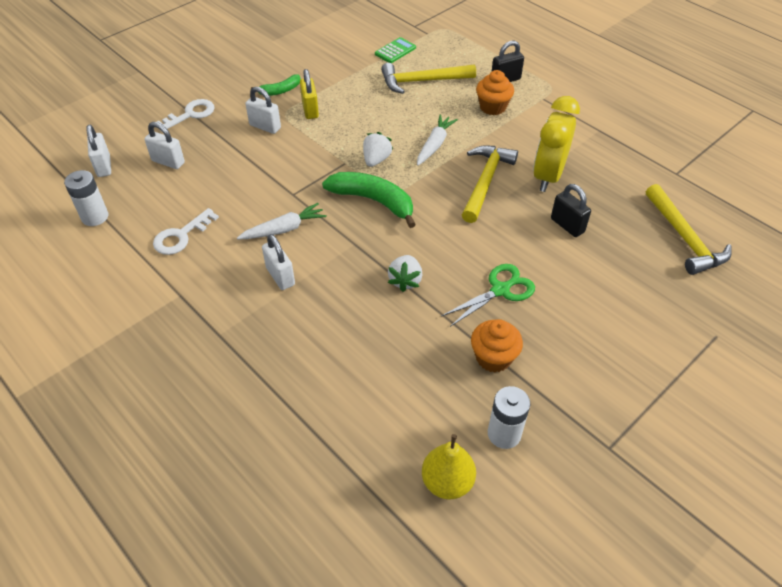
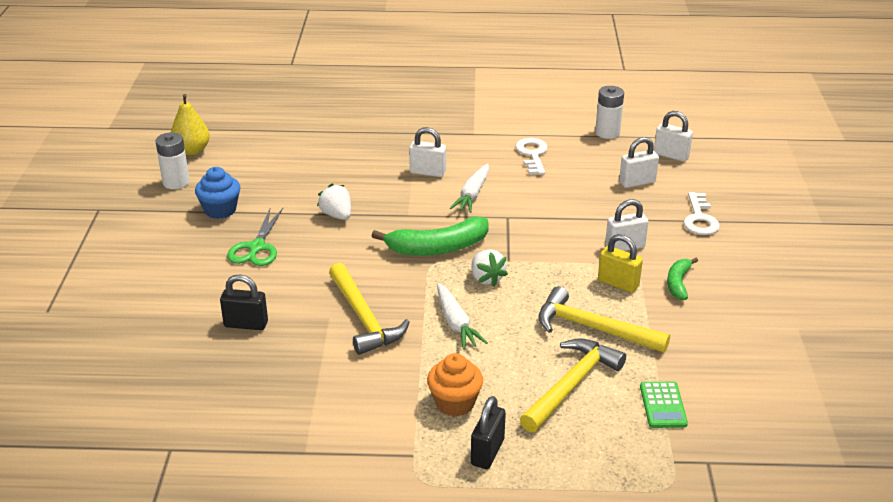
camera: 135 degrees right, 15 degrees down
orange cupcake [471,319,523,372] -> blue cupcake [195,167,240,219]
yellow clock [533,96,580,192] -> none
yellow hammer [646,184,732,275] -> yellow hammer moved to [538,286,670,353]

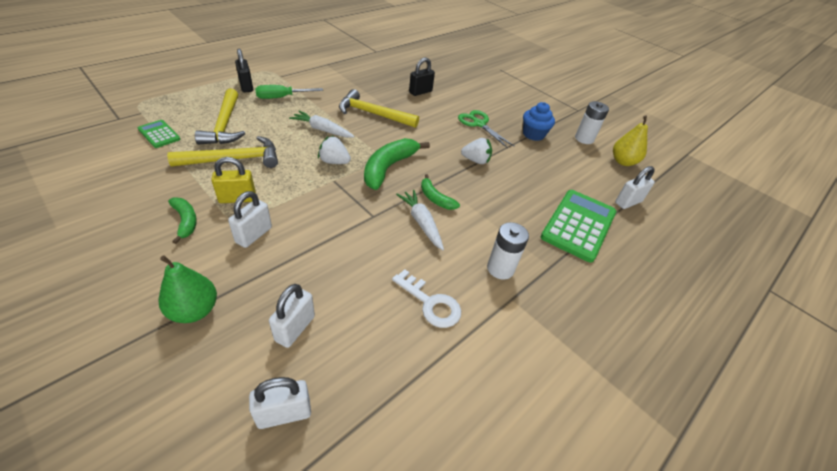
camera: 130 degrees right, 10 degrees up
white padlock [409,127,446,177] -> white padlock moved to [615,166,655,209]
orange cupcake [427,353,483,417] -> green screwdriver [255,85,323,99]
white battery [595,86,624,139] -> white battery moved to [487,222,529,280]
white key [684,192,720,235] -> green pear [159,255,217,323]
none -> green banana [421,174,460,210]
none -> green calculator [541,190,616,262]

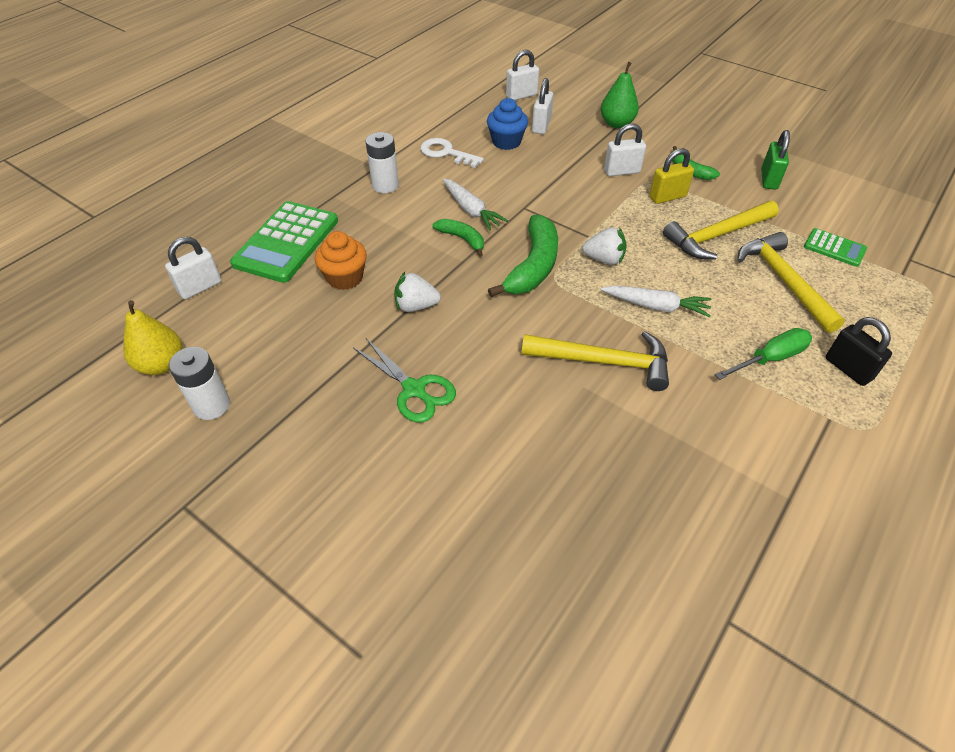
camera: 175 degrees right, 5 degrees up
white padlock [228,191,272,248] -> white padlock turned 60 degrees clockwise [604,123,646,176]
black padlock [409,58,435,96] -> none
blue cupcake [523,102,555,141] -> blue cupcake moved to [487,98,528,150]
none -> orange cupcake [315,231,367,290]
none -> green padlock [761,130,790,190]

